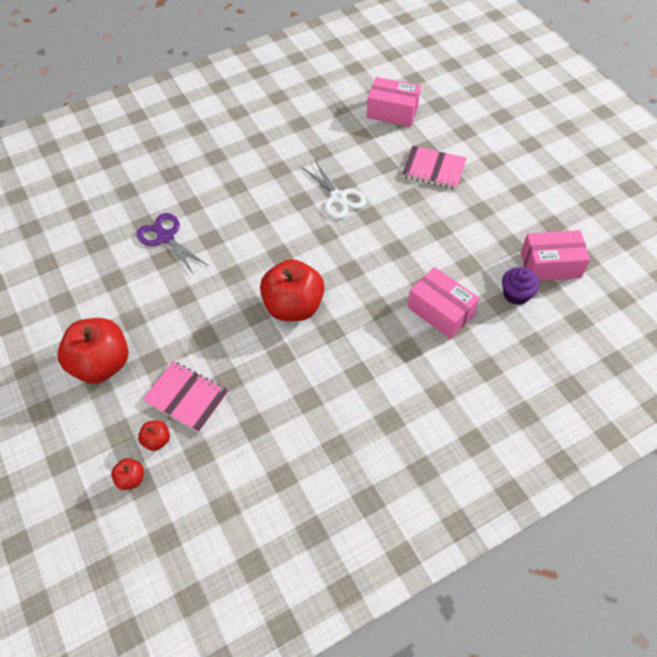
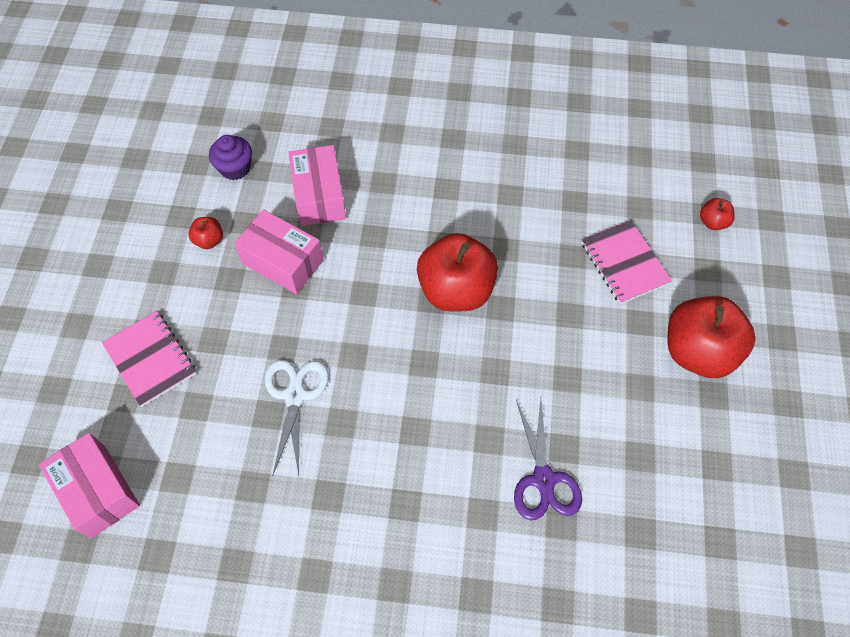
camera: 145 degrees left, 5 degrees up
red apple [138,420,170,451] -> red apple moved to [188,217,223,249]
pink box [521,230,590,281] -> pink box moved to [234,209,324,294]

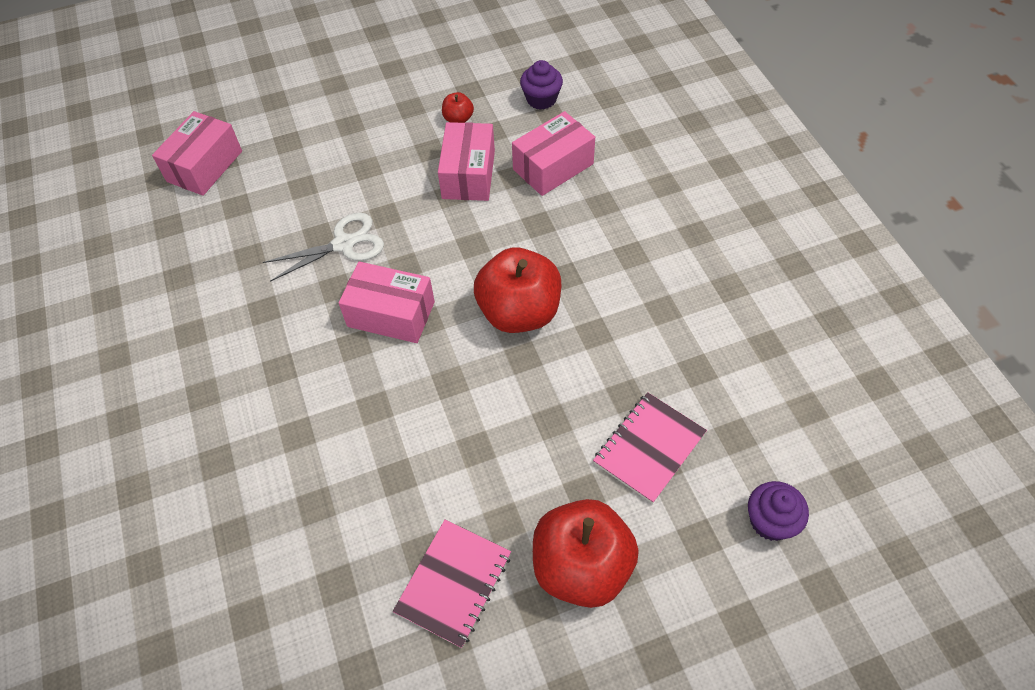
camera: 65 degrees right, 5 degrees down
pink notebook [102,311,196,407] -> pink notebook moved to [393,520,511,648]
purple scissors [514,399,582,520] -> none
red apple [700,198,735,230] -> purple cupcake [748,481,809,541]
none -> pink box [339,261,435,343]

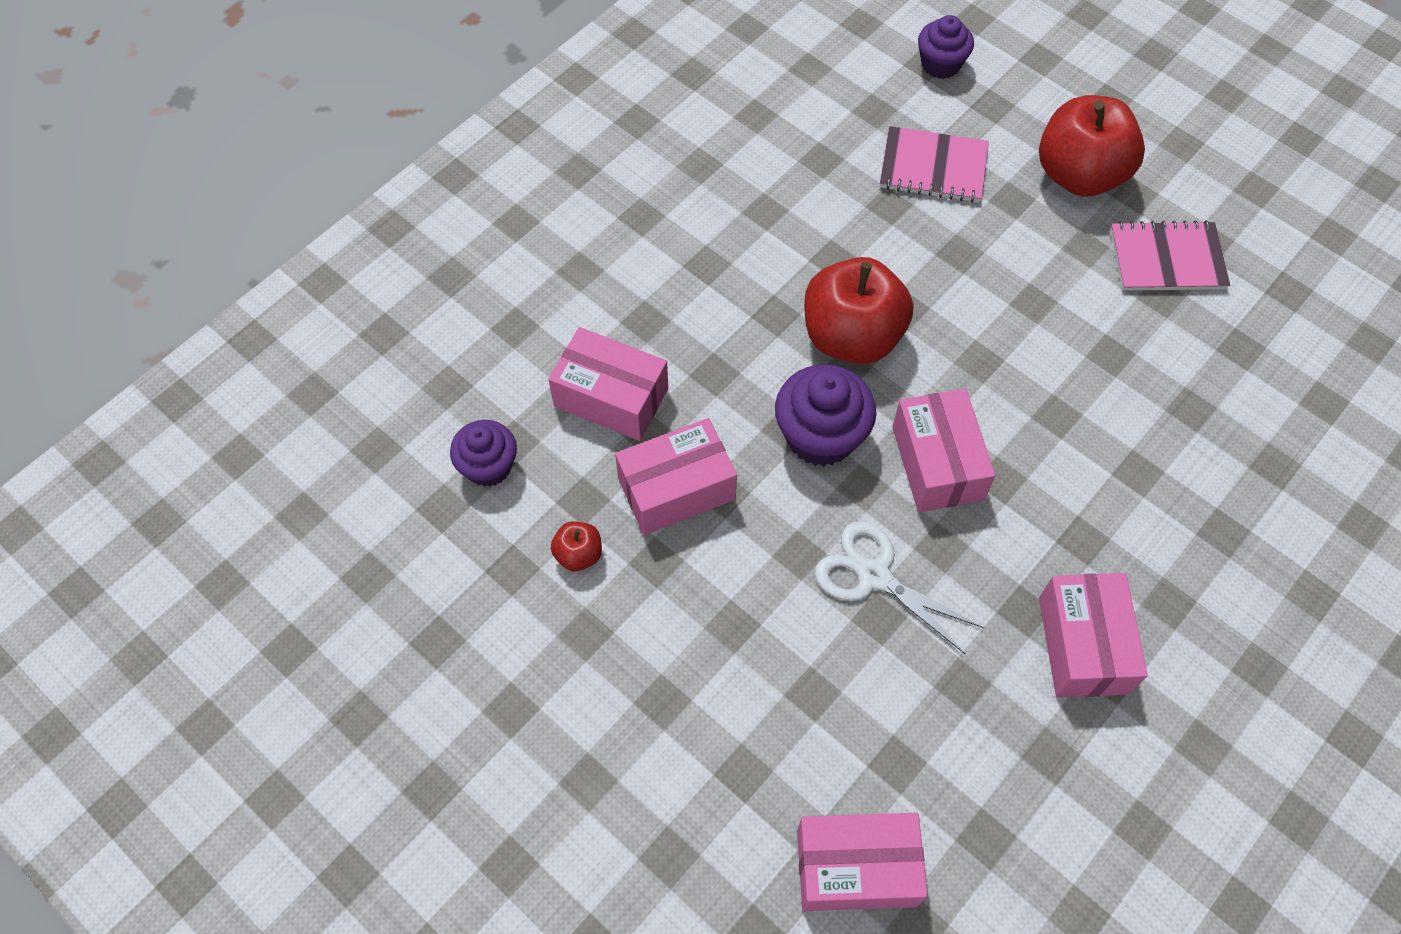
camera: 120 degrees left, 5 degrees up
none -> purple cupcake [775,365,876,466]
none -> pink box [1039,573,1148,698]

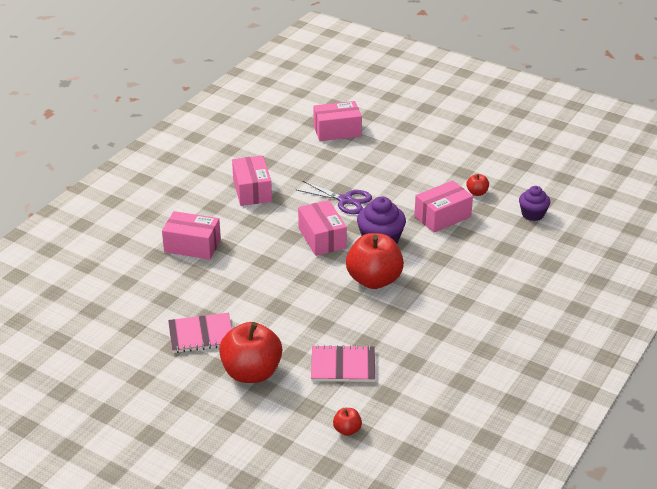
camera: 170 degrees right, 25 degrees down
pink box [548,327,668,441] -> pink box moved to [162,211,221,260]
white scissors [815,521,984,655] -> purple scissors [297,181,372,214]
purple cupcake [918,15,974,79] -> red apple [333,408,362,436]

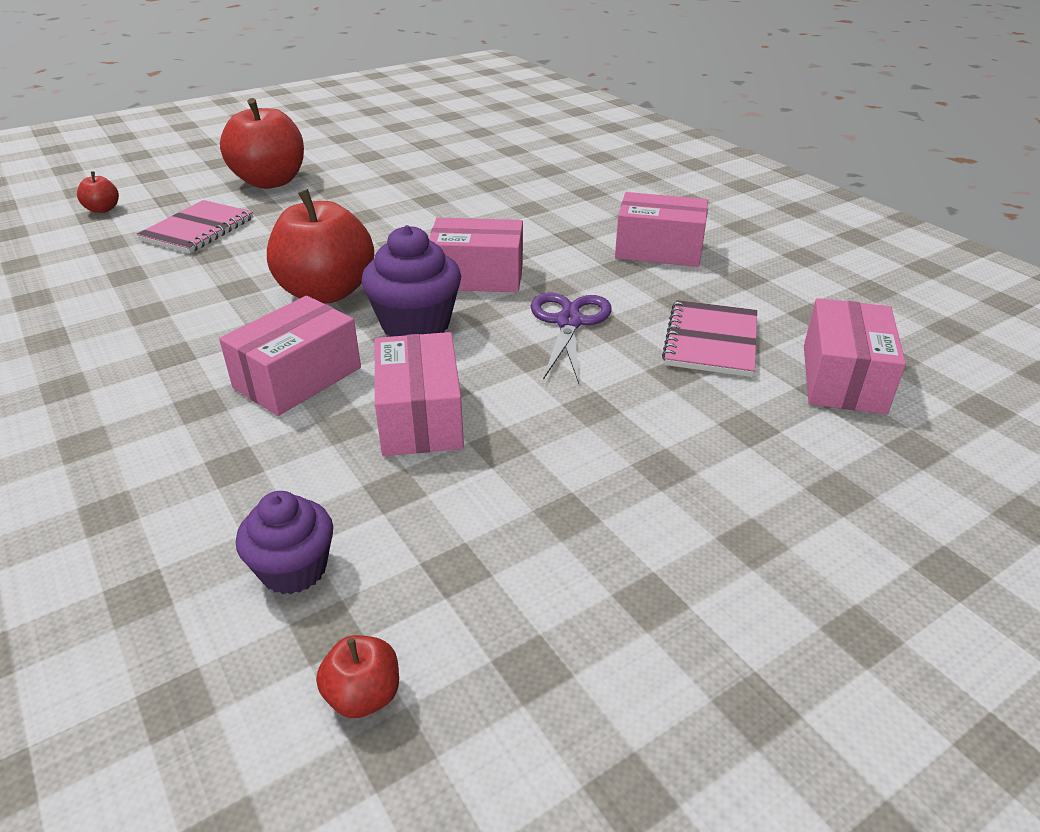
camera: 115 degrees right, 0 degrees up
pink box [162,211,221,260] -> pink box moved to [219,296,361,416]
pink notebook [168,313,232,353] -> pink notebook moved to [662,300,757,377]
purple scissors [297,181,372,214] -> purple scissors turned 135 degrees clockwise [531,292,612,384]
red apple [466,174,489,196] -> red apple moved to [316,635,399,718]

